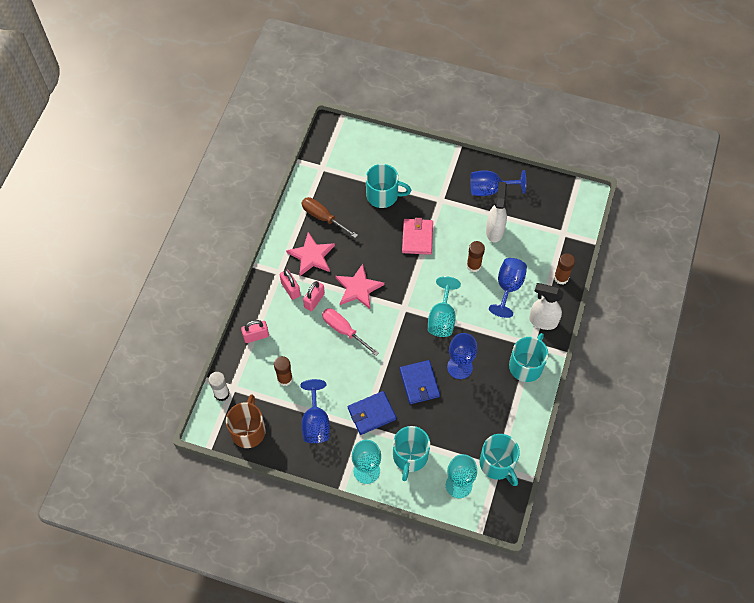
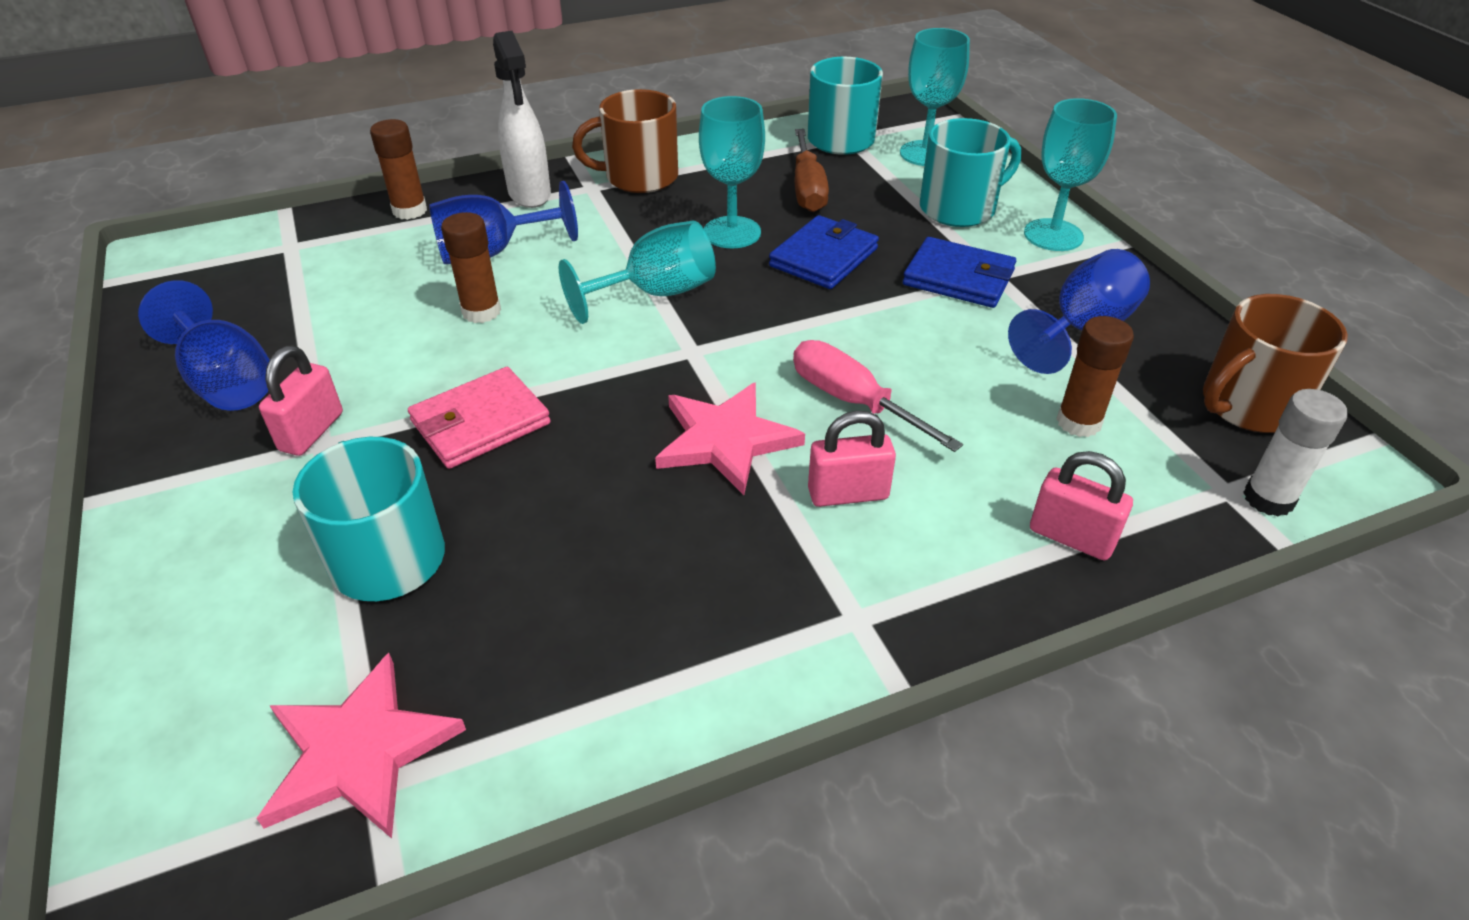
camera: 130 degrees left, 20 degrees down
pink padlock [280,270,301,300] -> pink padlock moved to [259,346,343,456]
pink star [286,232,335,276] -> pink star moved to [256,653,466,838]
brown screwdriver [302,197,358,238] -> brown screwdriver moved to [795,129,829,212]
pink screwdriver [322,308,379,356] -> pink screwdriver turned 135 degrees clockwise [793,340,963,452]
blue goblet [447,333,477,379] -> turquoise goblet [699,96,765,248]
white spray bottle [486,182,507,242] -> none
turquoise mug [509,333,548,382] -> brown mug [572,89,678,193]

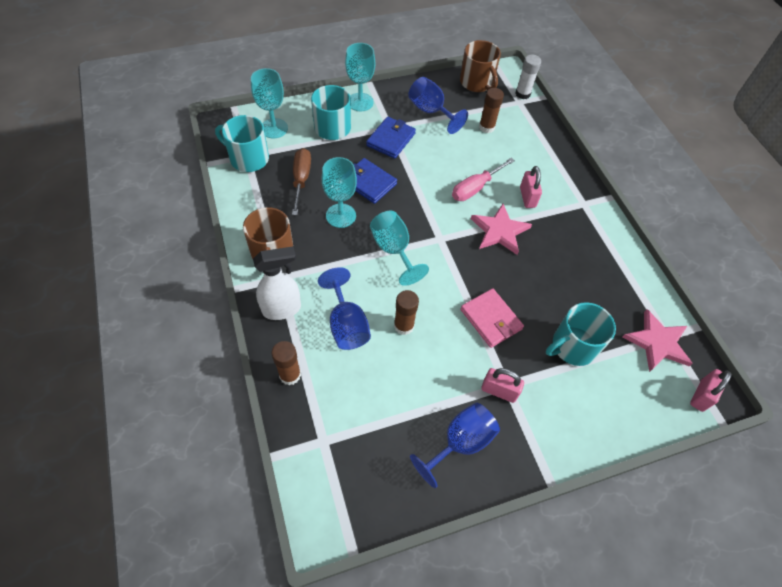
camera: 90 degrees left, 15 degrees up
brown screwdriver [795,129,829,212] -> brown screwdriver turned 90 degrees counterclockwise [292,148,311,215]
pink padlock [1030,451,1133,560] -> pink padlock moved to [690,369,732,412]

